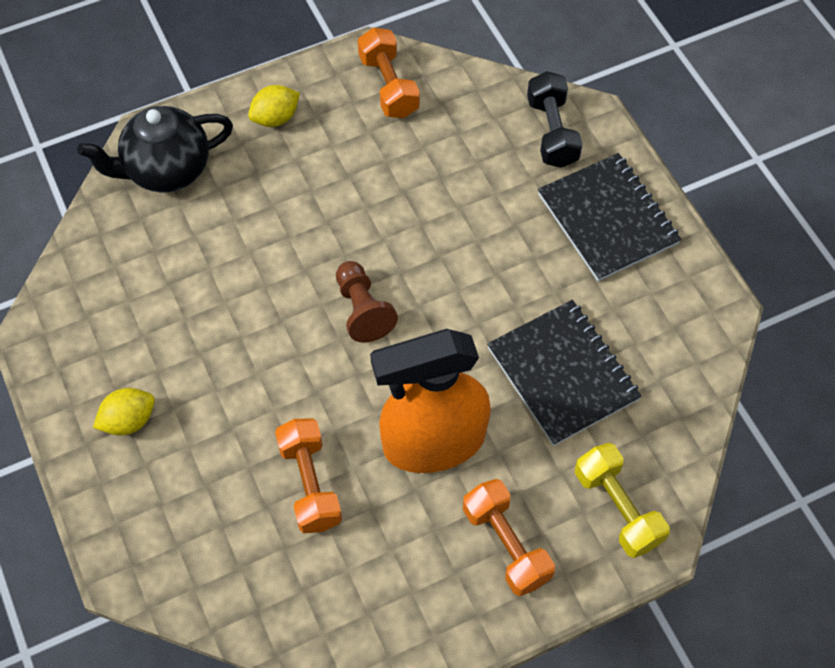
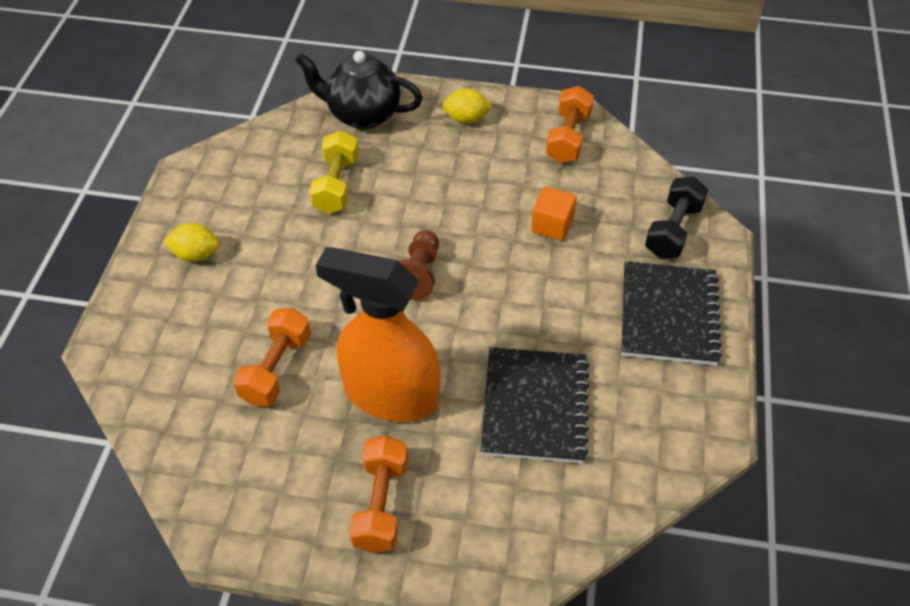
camera: 35 degrees right, 10 degrees down
yellow dumbbell [575,443,670,558] -> yellow dumbbell moved to [309,130,359,214]
none -> orange cube [531,186,577,241]

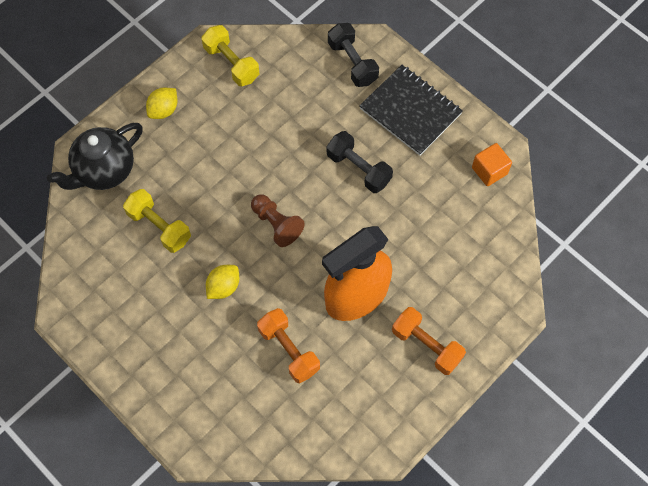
camera: 55 degrees left, 15 degrees up
yellow lemon [164,223,219,262] -> yellow lemon moved to [206,265,239,299]
black notebook [480,347,590,463] -> none
orange cube [531,186,577,241] -> orange cube moved to [472,143,512,186]
orange dumbbell [546,86,594,163] -> yellow dumbbell [202,25,259,86]
none -> black dumbbell [327,131,393,193]

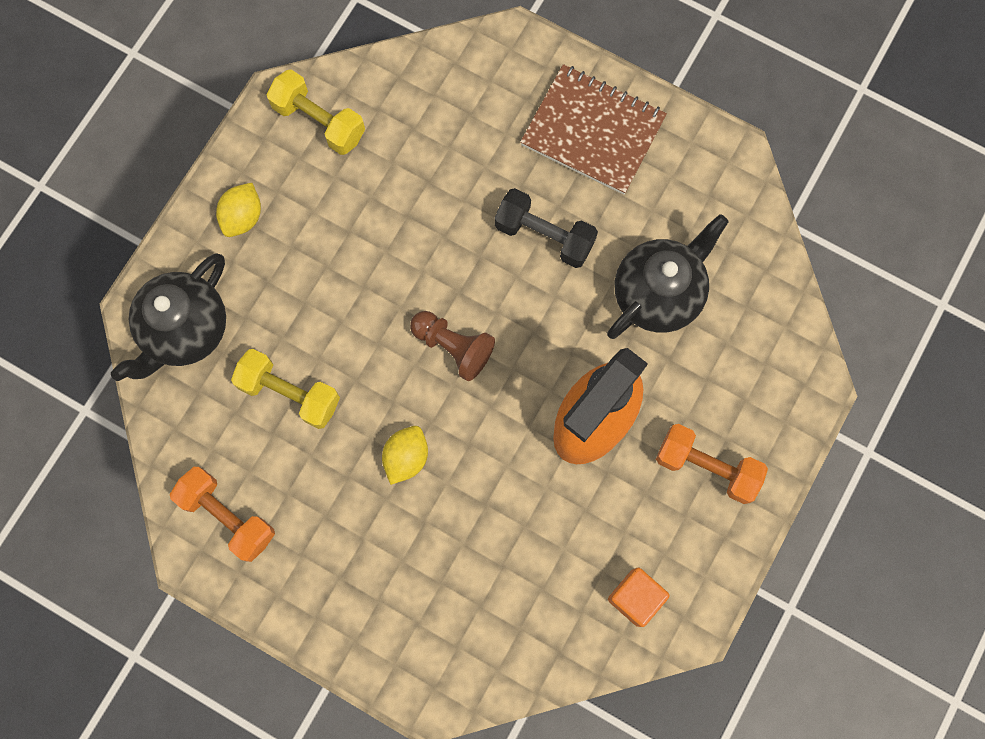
camera: 15 degrees left, 10 degrees up
orange dumbbell [257,308,320,384] -> orange dumbbell moved to [170,467,275,562]
black dumbbell [328,23,379,87] -> none
black notebook [359,65,463,156] -> brown notebook [520,64,667,195]
orange cube [472,143,512,186] -> orange cube moved to [608,567,670,627]
none -> black teapot [607,214,729,339]

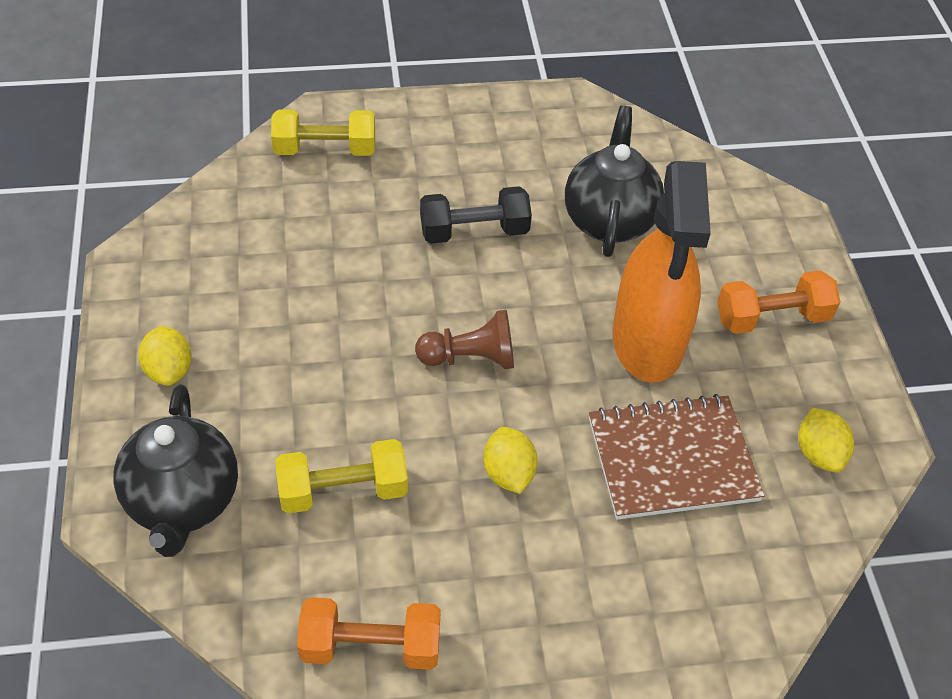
camera: 40 degrees left, 25 degrees down
yellow dumbbell [267,70,365,155] -> yellow dumbbell moved to [271,110,375,156]
brown notebook [520,64,667,195] -> brown notebook moved to [589,394,764,520]
orange cube [608,567,670,627] -> yellow lemon [798,408,854,473]

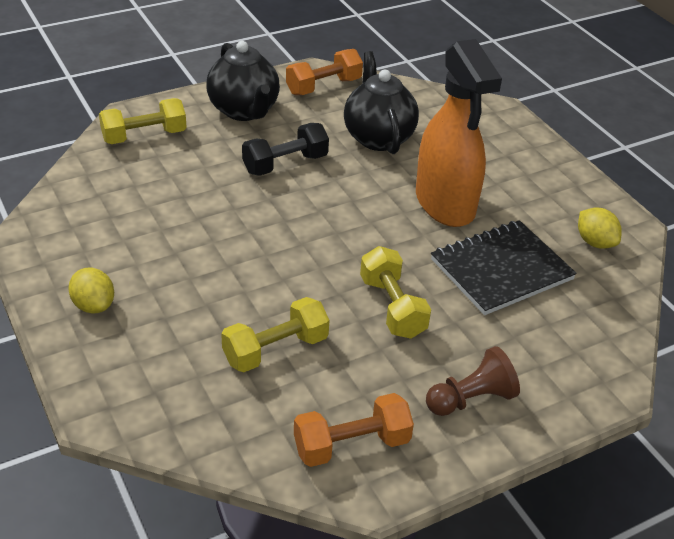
camera: 20 degrees left, 10 degrees down
black teapot [114,384,238,557] -> black teapot moved to [206,41,280,121]
brown pawn [415,310,514,369] -> brown pawn moved to [426,346,520,416]
yellow lemon [483,427,538,494] -> yellow dumbbell [360,246,431,339]
brown notebook [589,394,764,520] -> black notebook [431,220,577,315]
orange dumbbell [717,270,840,334] -> orange dumbbell moved to [286,49,363,95]

